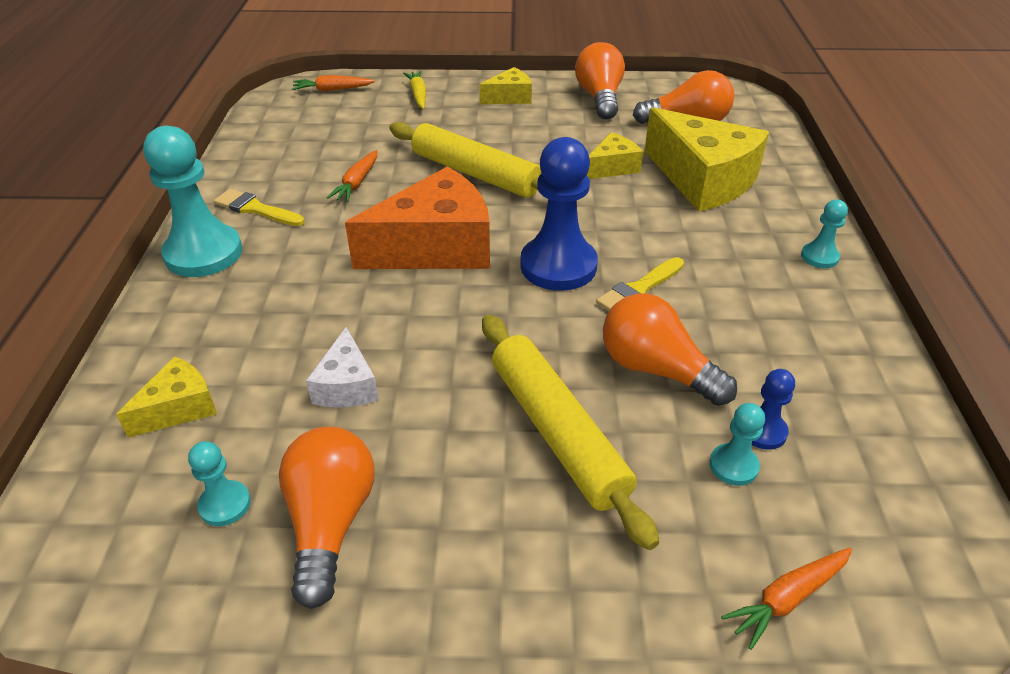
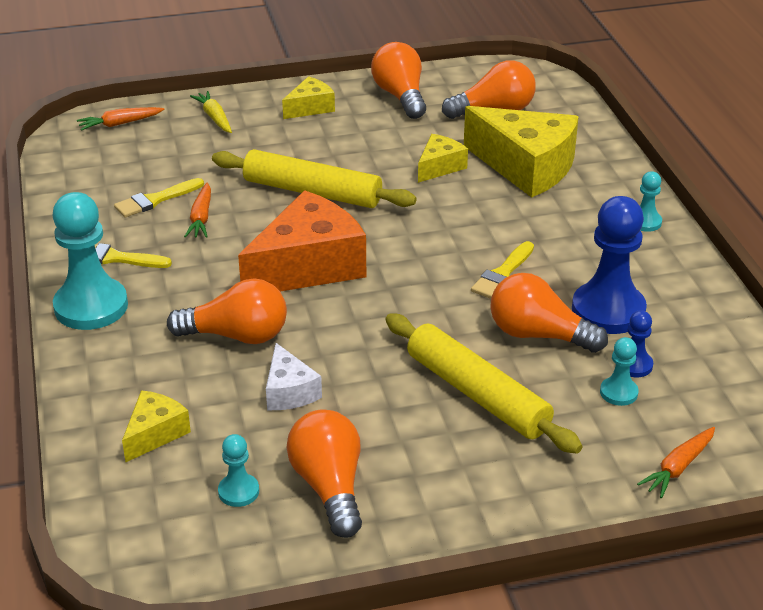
camera: 15 degrees left, 5 degrees down
blue pawn [520,137,598,291] -> blue pawn moved to [572,196,647,334]
none -> yellow brush [114,178,204,218]
none -> orange light bulb [167,278,287,344]

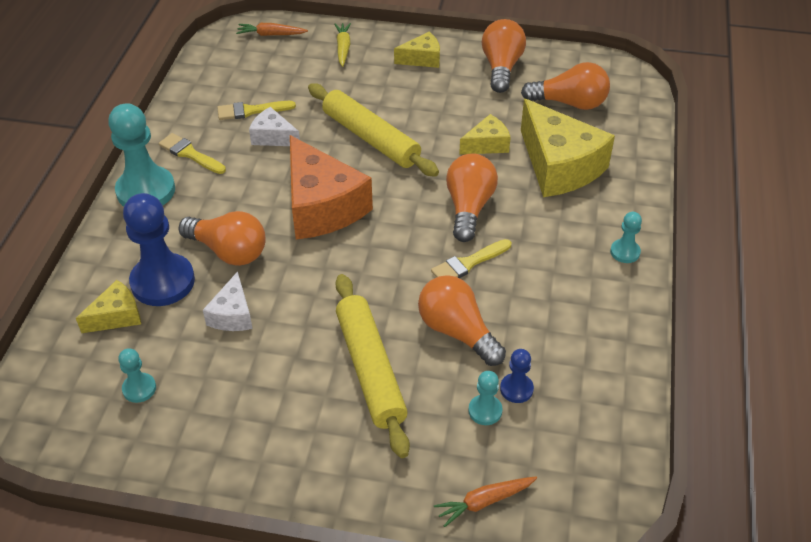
camera: 25 degrees right, 10 degrees up
orange carrot [184,182,211,238] -> white cheese [249,107,300,146]
orange cheese [238,190,366,291] -> orange cheese turned 75 degrees clockwise [290,135,373,239]
orange light bulb [286,410,362,538] -> orange light bulb moved to [446,153,498,242]
blue pawn [572,196,647,334] -> blue pawn moved to [123,193,195,306]

